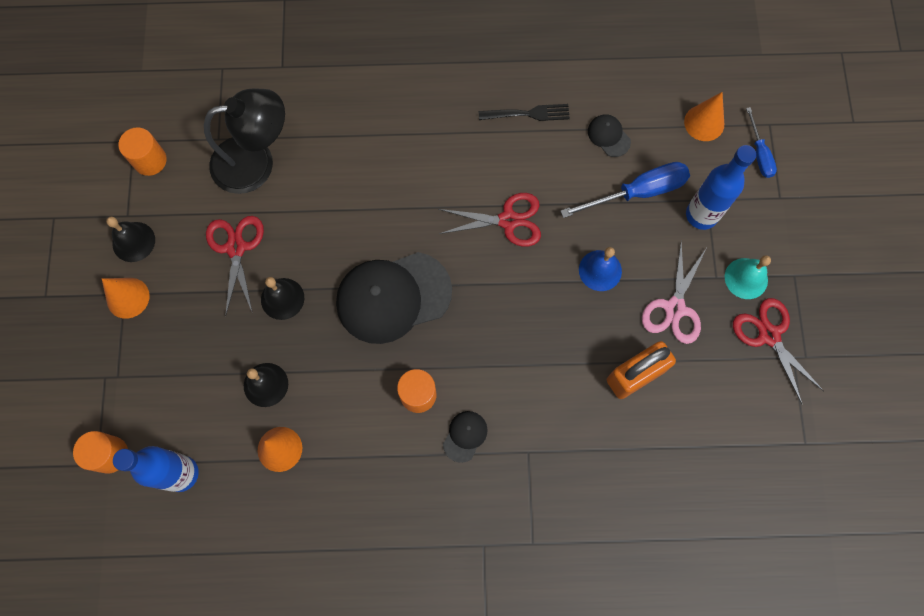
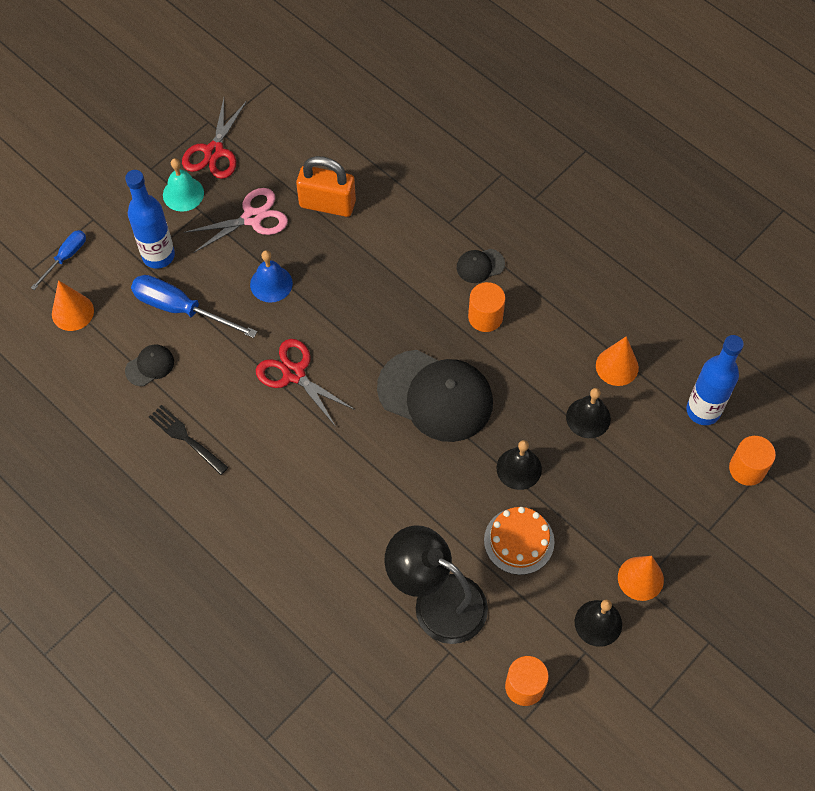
camera: 135 degrees left, 10 degrees down
red scissors [206,216,264,317] -> orange cake [484,507,555,575]
black cap [588,114,631,157] -> black cap turned 135 degrees counterclockwise [125,345,174,386]

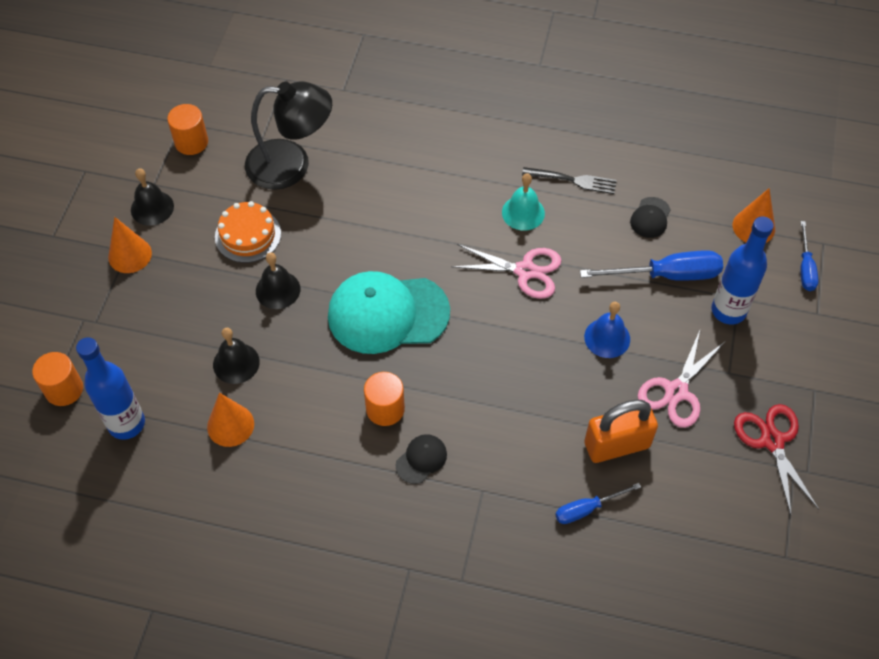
camera: 150 degrees right, 5 degrees down
turquoise bell [163,158,204,212] -> turquoise bell moved to [502,173,545,231]
red scissors [256,339,355,427] -> pink scissors [451,244,561,299]
black cap [377,350,493,442] -> turquoise cap [328,271,450,354]
none -> blue screwdriver [555,483,641,524]

